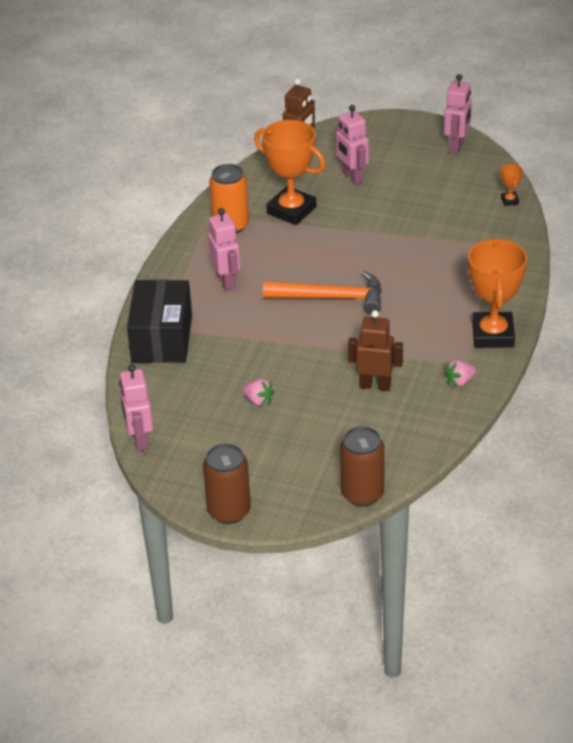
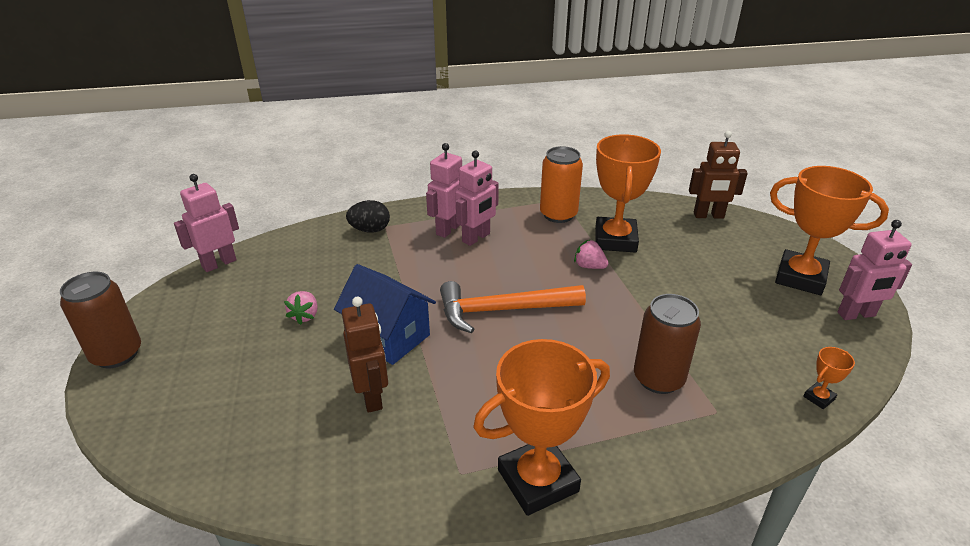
camera: 60 degrees right, 5 degrees down
black box [127,280,192,363] -> black egg [346,200,390,233]
orange hammer [263,271,382,315] -> orange hammer turned 105 degrees clockwise [440,281,586,333]
pink robot [336,105,369,185] -> pink robot moved to [426,143,462,238]
brown can [340,426,384,507] -> brown can moved to [634,294,701,394]
pink strawberry [444,360,476,387] -> pink strawberry moved to [574,239,608,269]
none -> blue house [334,264,436,365]
none -> orange trophy [770,166,889,295]

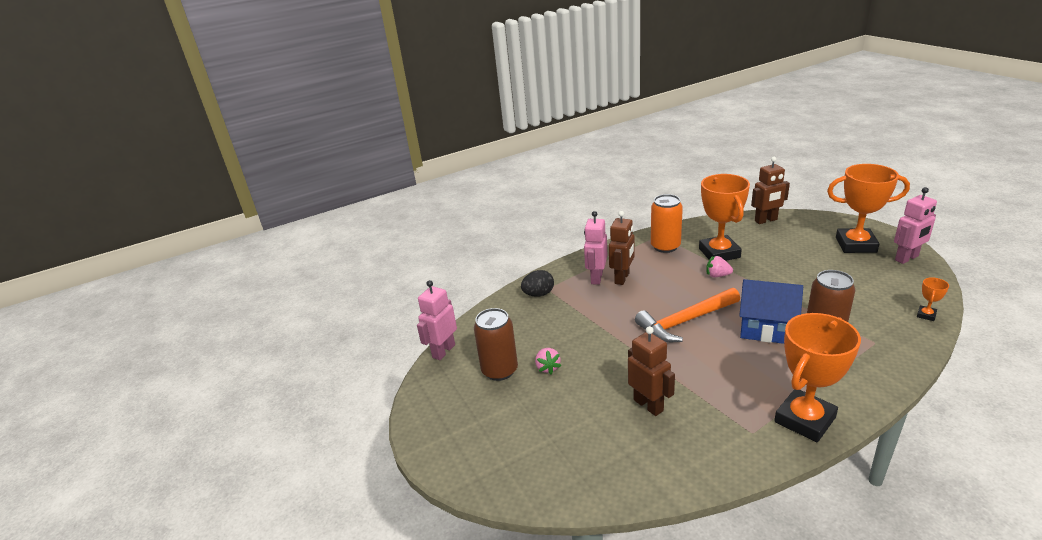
camera: 15 degrees left, 5 degrees down
brown can [60,272,141,368] -> brown can moved to [474,308,518,381]
blue house [334,264,436,365] -> blue house moved to [739,279,803,344]
pink robot [455,151,499,246] -> brown robot [609,211,635,285]

